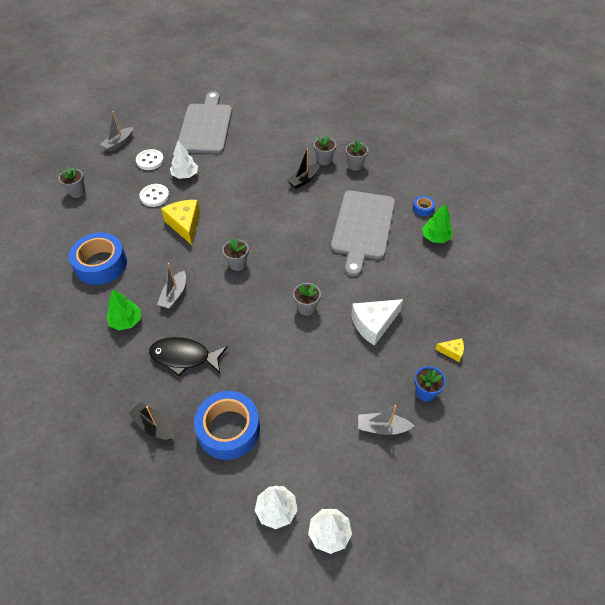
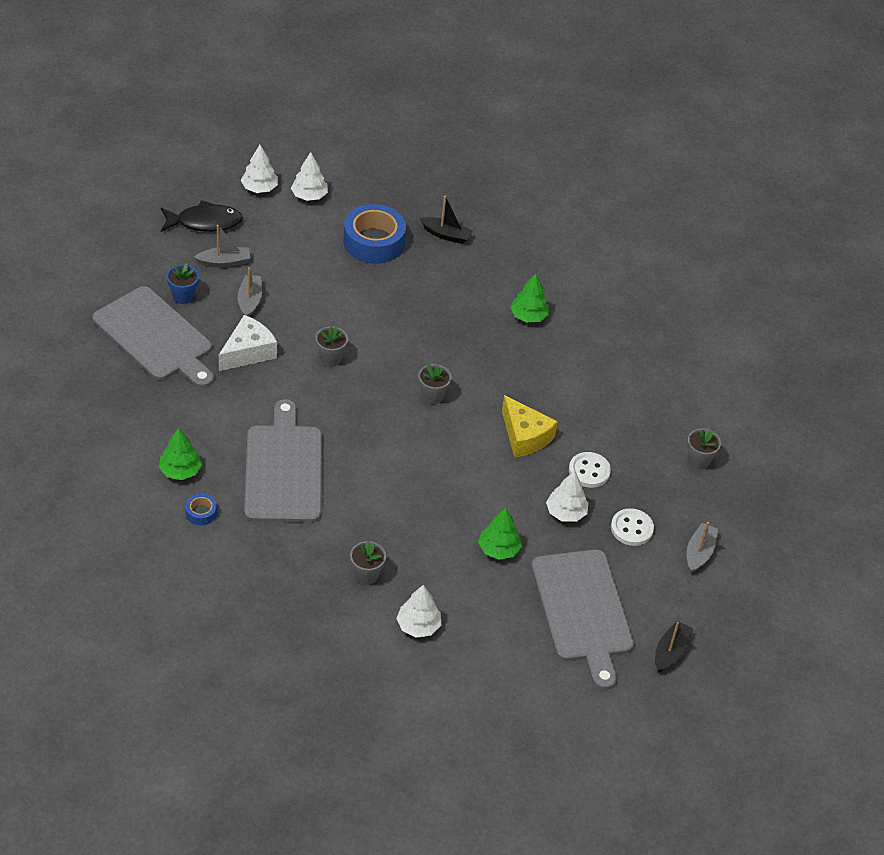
camera: 160 degrees right, 5 degrees down
blue tape [69,233,127,285] -> none
black fish [149,337,228,377] -> black fish moved to [161,200,243,232]
grey boat [157,263,186,309] -> grey boat moved to [238,267,262,317]
black boat [287,148,320,189] -> black boat moved to [655,621,693,673]
grey flower pot [346,141,368,171] -> none
yellow cheese [435,338,464,362] -> grey cutting board [92,286,214,388]
none -> white tree [396,585,441,638]
none -> green tree [478,508,522,560]

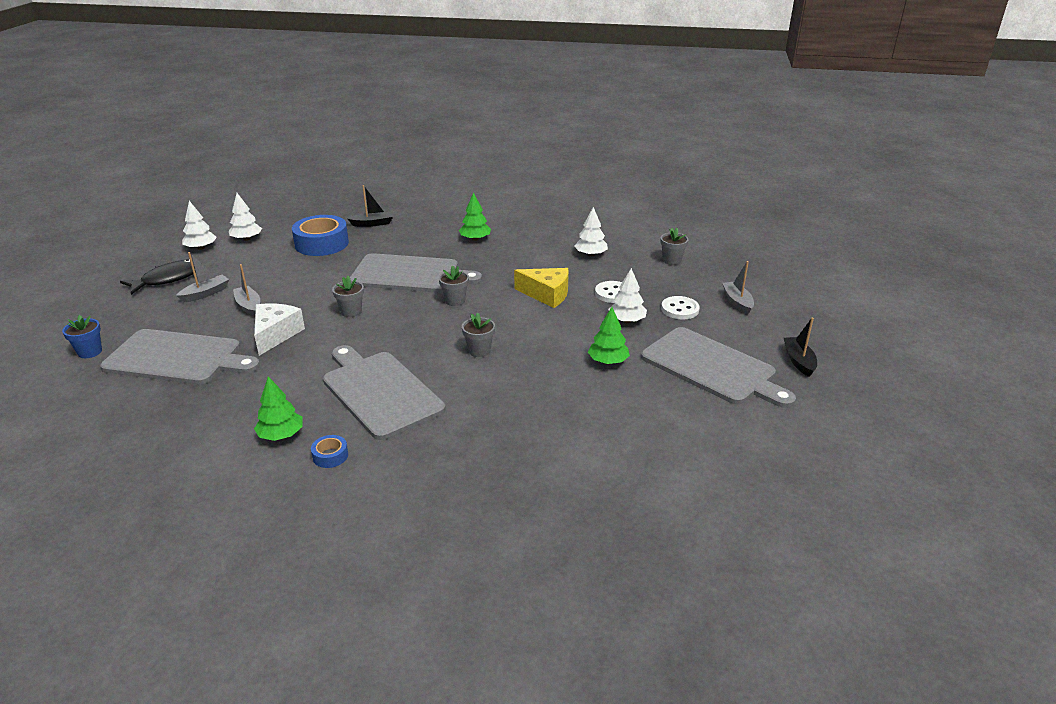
camera: 30 degrees left, 15 degrees down
blue flower pot [167,263,199,304] -> blue flower pot moved to [62,315,102,358]
grey flower pot [350,540,386,585] -> grey flower pot moved to [462,312,495,357]
white tree [396,585,441,638] -> white tree moved to [575,207,608,257]
none -> grey cutting board [350,253,482,293]

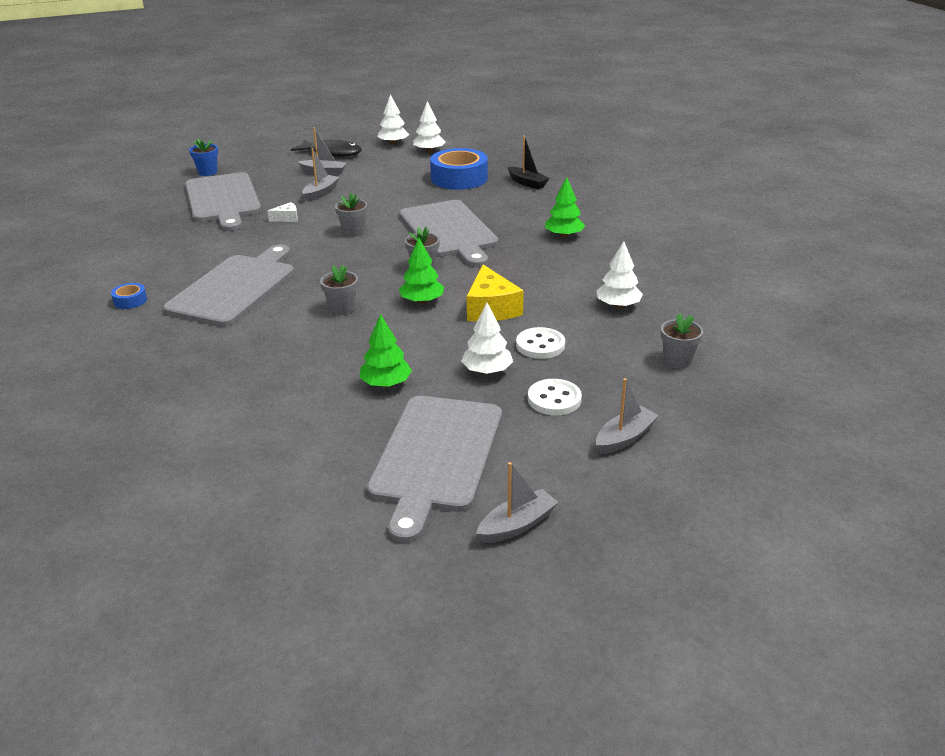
camera: 60 degrees right, 0 degrees up
white cheese [254,304,305,356] -> white cheese [267,202,298,222], size x0.50
green tree [254,376,303,441] -> green tree moved to [399,238,444,304]
black boat [784,317,817,377] -> grey boat [476,462,558,543]

